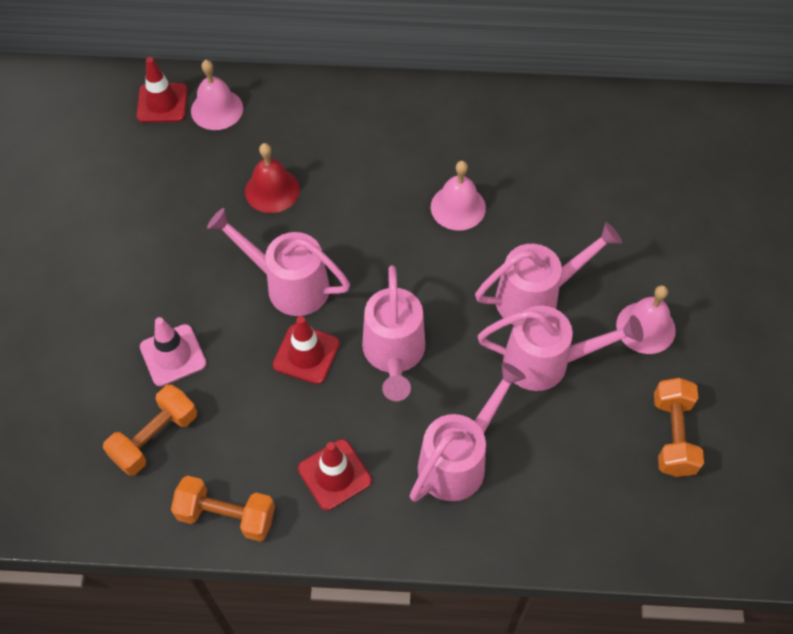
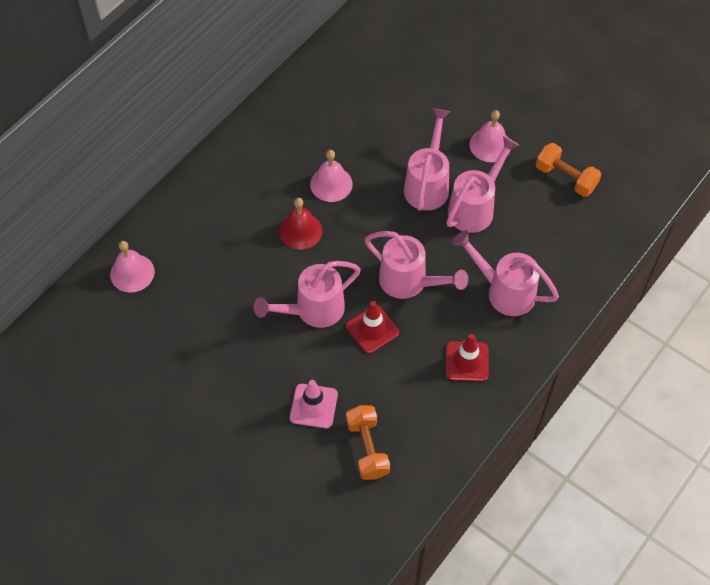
camera: 55 degrees left, 0 degrees up
red traffic cone [137,57,187,123] -> none
orange dumbbell [171,476,275,541] -> none
red bell [245,143,300,213] -> red bell moved to [279,198,322,250]
pink watering can [409,362,526,502] -> pink watering can turned 45 degrees counterclockwise [453,230,559,316]

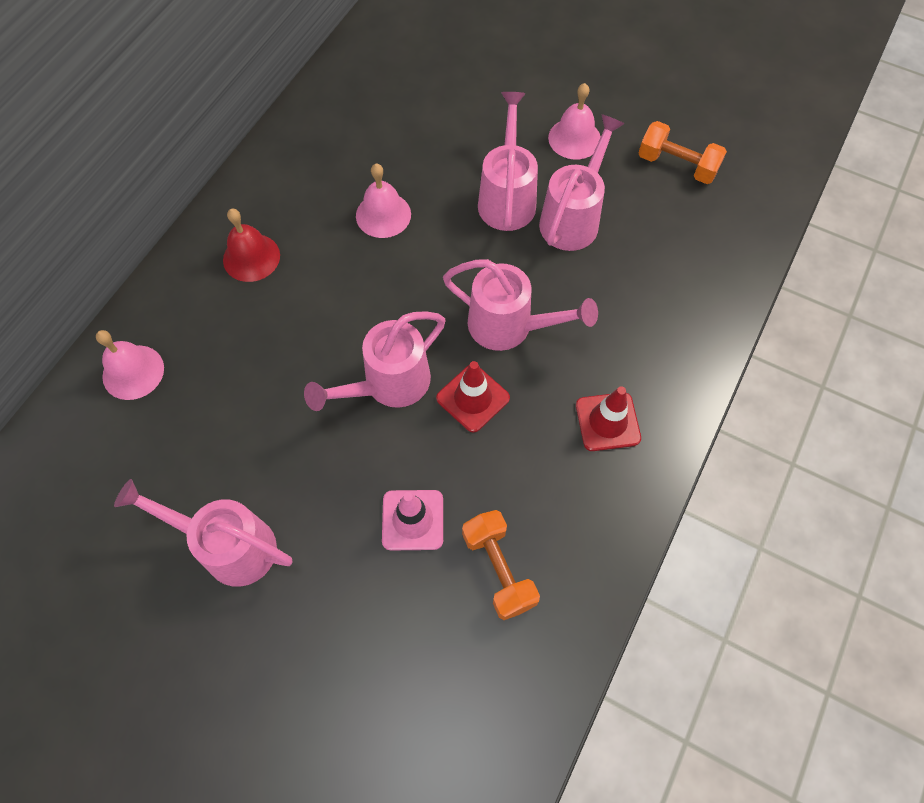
camera: 10 degrees left, 5 degrees up
red bell [279,198,322,250] -> red bell moved to [223,209,280,282]
pink watering can [453,230,559,316] -> pink watering can moved to [114,479,293,587]

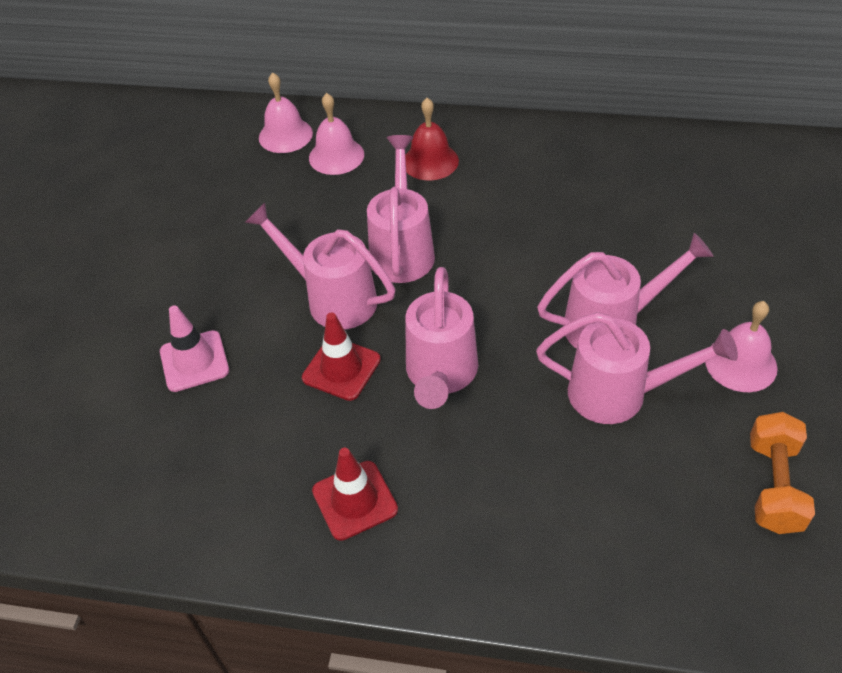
camera: 75 degrees right, 15 degrees down
pink watering can [114,479,293,587] -> pink watering can moved to [367,135,435,283]
pink bell [356,164,411,238] -> pink bell moved to [309,93,364,175]
orange dumbbell [462,510,540,620] -> none

